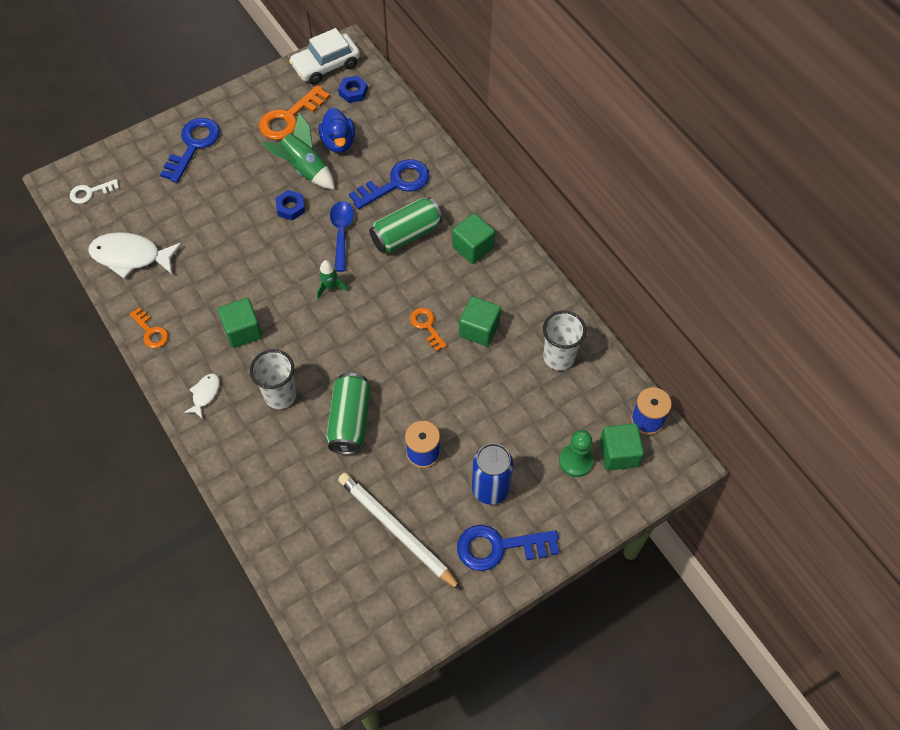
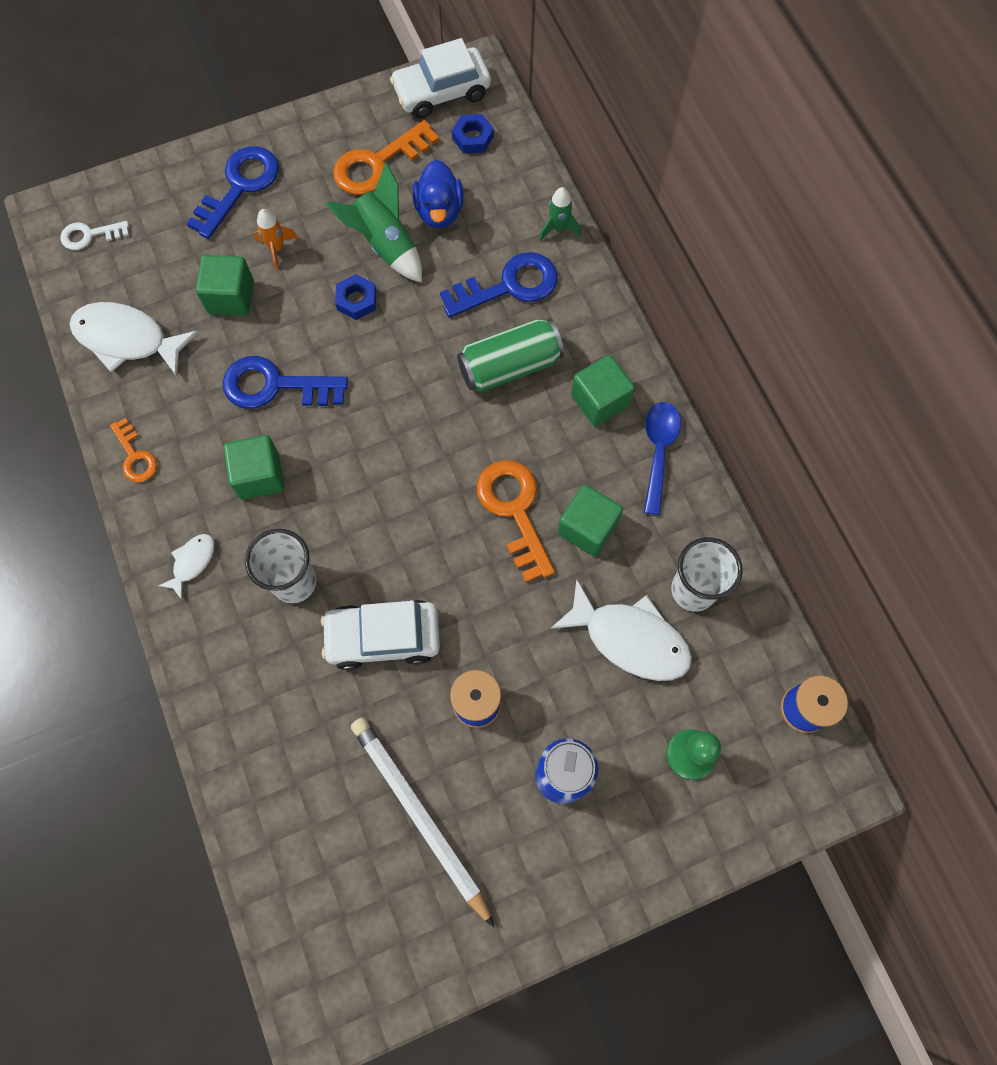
camera: 10 degrees right, 10 degrees up
green rocket [317,260,348,299] -> green rocket moved to [539,187,581,241]
green can [326,373,371,455] -> white car [321,600,440,670]
blue spoon [330,201,354,272] -> blue spoon moved to [644,402,681,515]
orange key [410,308,447,351] -> orange key [476,460,555,582], size x1.74
blue key [457,525,559,571] -> blue key moved to [223,356,348,409]
green cube [600,423,644,471] -> green cube moved to [196,255,254,316]
none -> orange rocket [254,209,298,270]
none -> white fish [550,579,692,681]

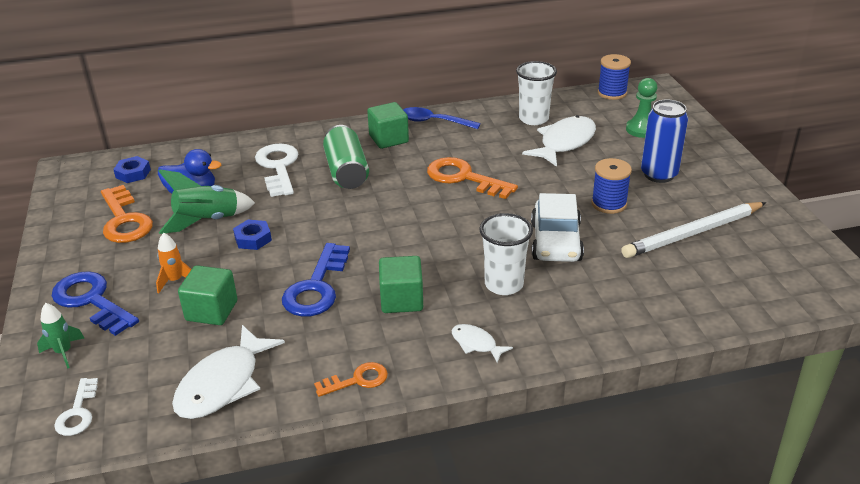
camera: 80 degrees left, 35 degrees down
white car [390,38,491,119] -> none
blue key [440,252,558,318] -> white key [255,144,298,197]
orange key [476,460,555,582] -> orange key turned 45 degrees clockwise [427,157,518,199]
green rocket [539,187,581,241] -> green rocket moved to [37,303,84,369]
green cube [558,485,623,557] -> none

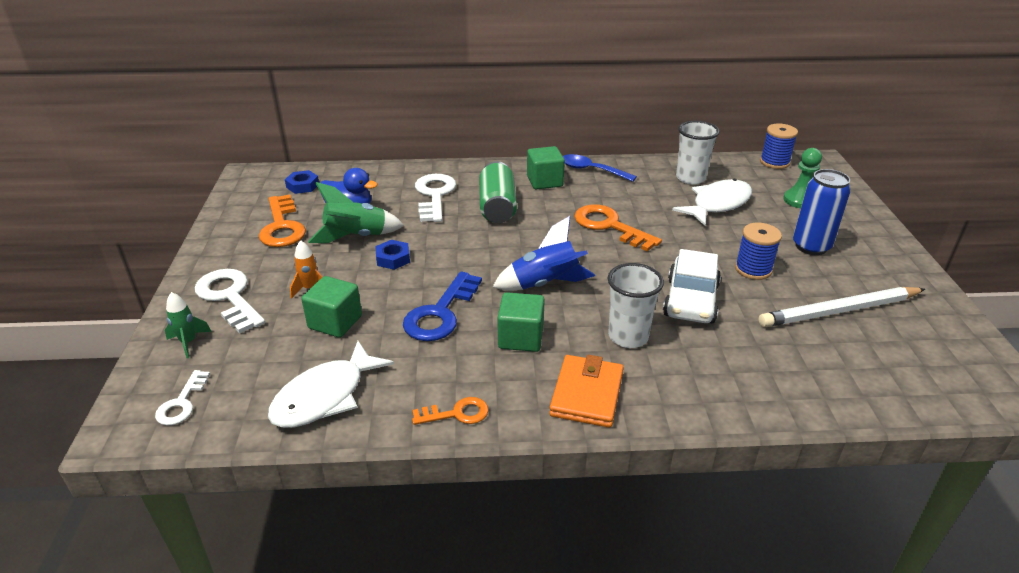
camera: 10 degrees right, 0 degrees up
blue key [52,271,139,336] -> white key [195,269,265,334]
white fish [452,324,513,363] -> orange wallet [549,355,624,428]
none -> blue rocket [493,216,595,291]

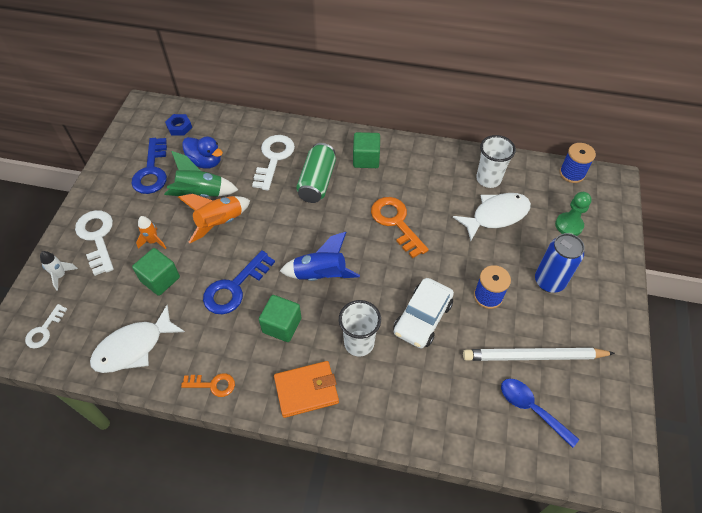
camera: 15 degrees right, 20 degrees up
green rocket [165,292,212,358] -> white rocket [40,251,78,291]
orange key [259,195,306,247] -> blue key [131,138,167,194]
blue nut [375,240,410,270] -> orange rocket [178,194,250,243]
orange wallet [549,355,624,428] -> orange wallet turned 45 degrees clockwise [274,361,339,418]
blue spoon [563,154,637,182] -> blue spoon moved to [501,379,579,448]

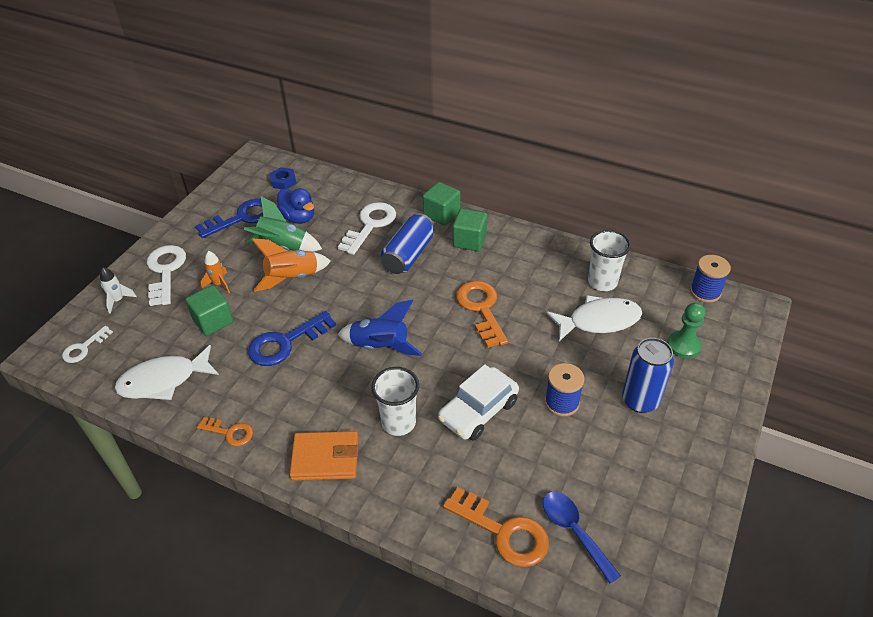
camera: 15 degrees right, 10 degrees down
blue key [131,138,167,194] -> blue key turned 135 degrees counterclockwise [196,199,263,238]
green cube [259,295,302,342] -> green cube moved to [423,182,460,226]
green can [296,143,336,203] -> blue can [381,213,435,274]
white pencil [463,348,615,361] -> none
none -> orange key [443,487,549,567]

